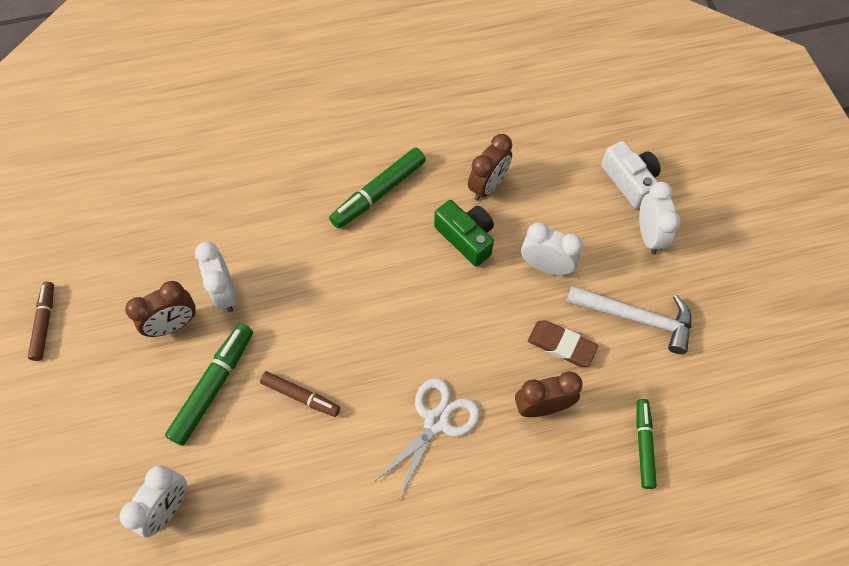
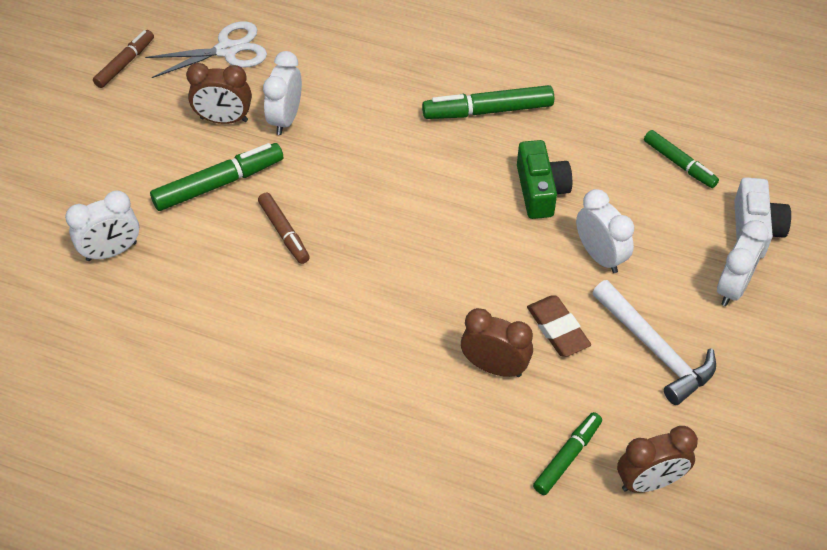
camera: 35 degrees right, 10 degrees down
white scissors [374,378,480,499] -> white scissors moved to [145,21,267,78]
brown clock [468,134,512,201] -> brown clock moved to [617,426,698,493]
none -> green marker [644,130,719,188]

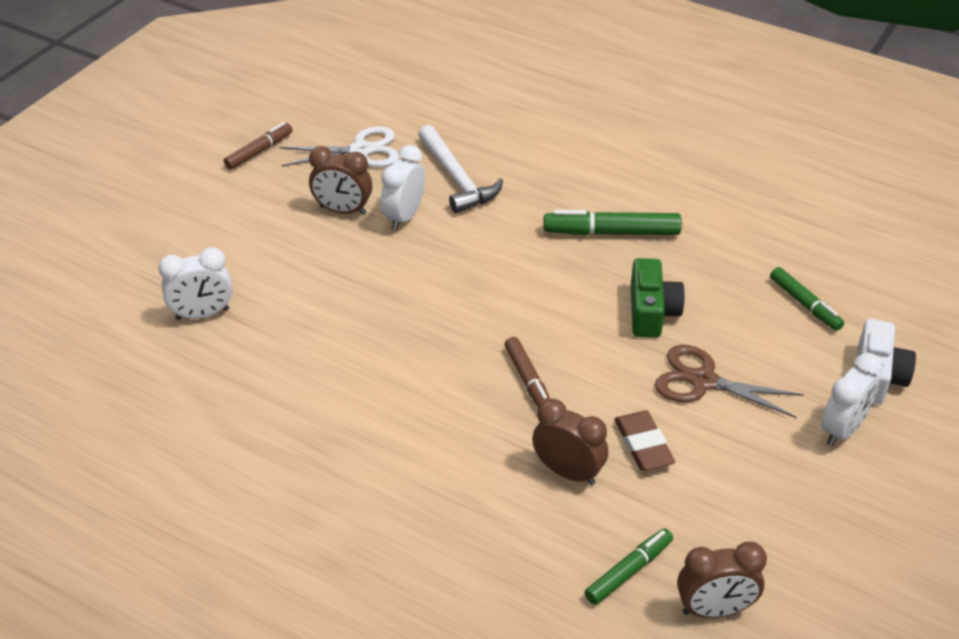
camera: 10 degrees right, 10 degrees down
green marker [150,143,283,211] -> none
brown marker [258,193,310,264] -> brown marker moved to [505,337,550,408]
white clock [576,189,634,273] -> brown scissors [655,345,804,418]
white hammer [592,280,716,405] -> white hammer moved to [418,125,503,213]

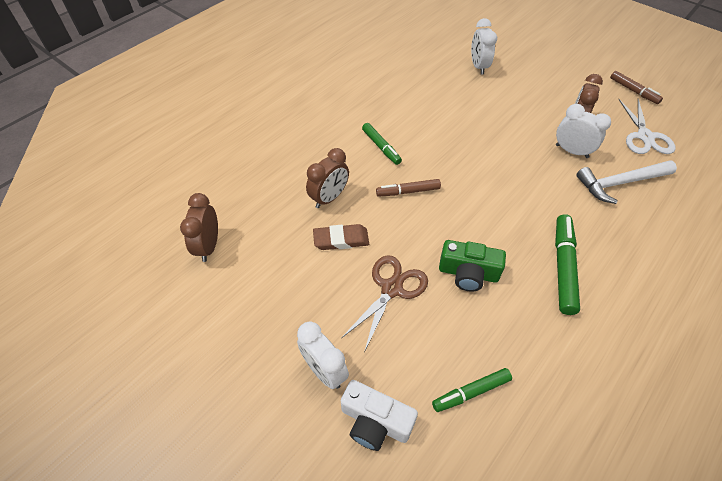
camera: 100 degrees right, 10 degrees up
green marker [585,528,673,605] -> green marker moved to [362,123,402,165]

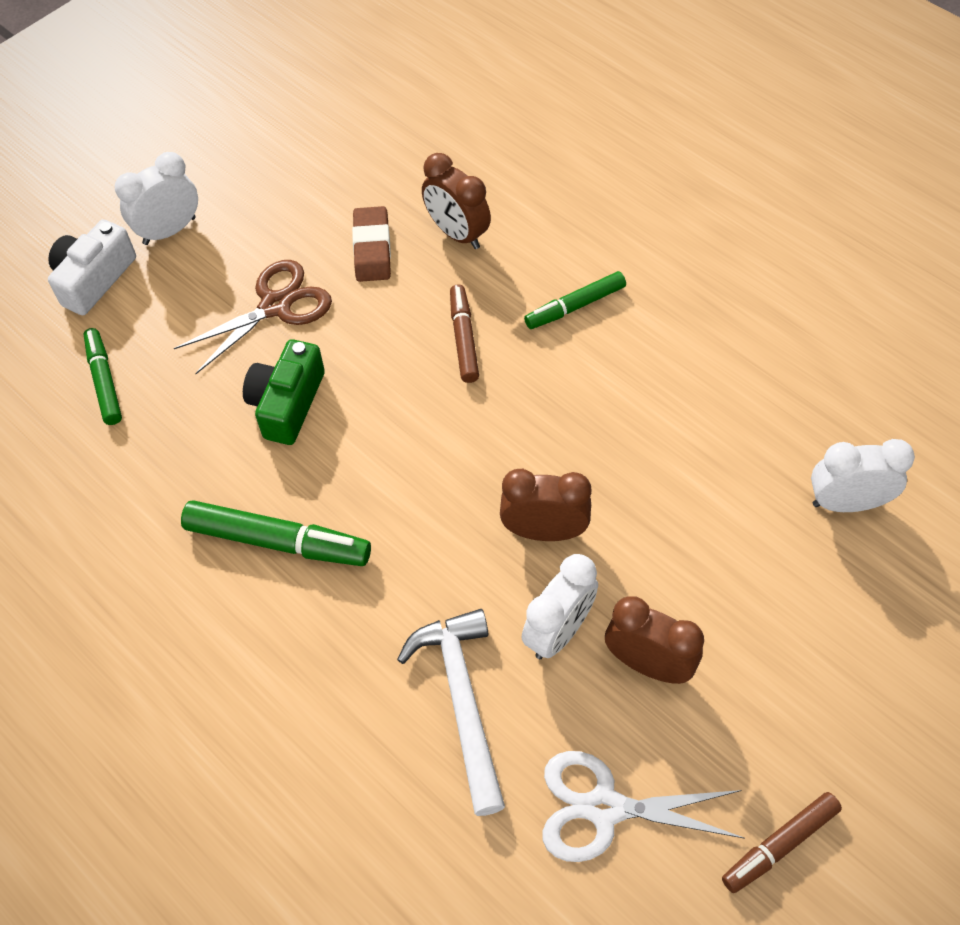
camera: 95 degrees right, 5 degrees up
brown clock [180,193,218,262] -> brown clock moved to [500,469,591,541]
brown scissors [342,255,428,352] -> brown scissors turned 75 degrees counterclockwise [174,260,332,374]

